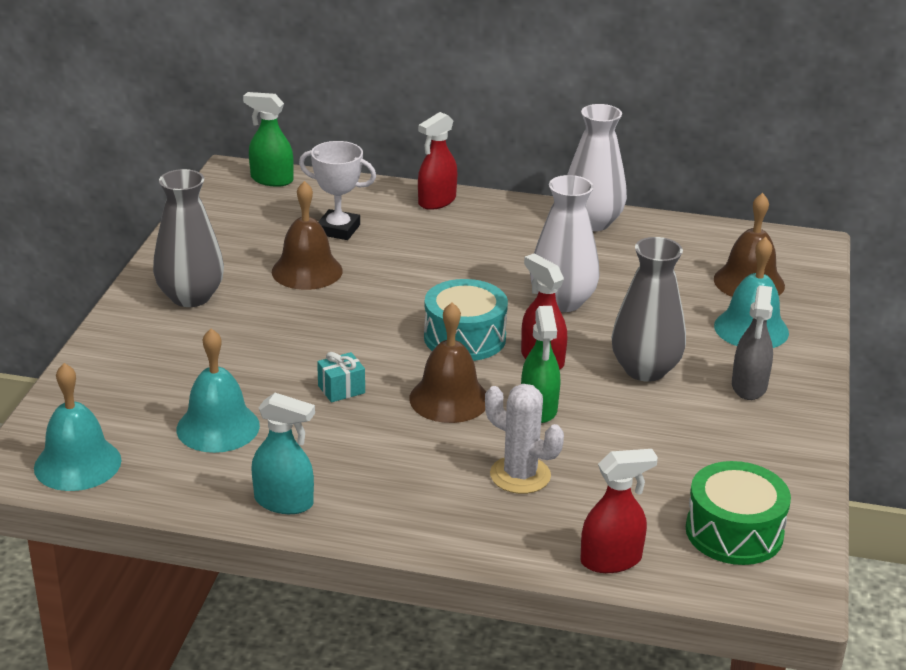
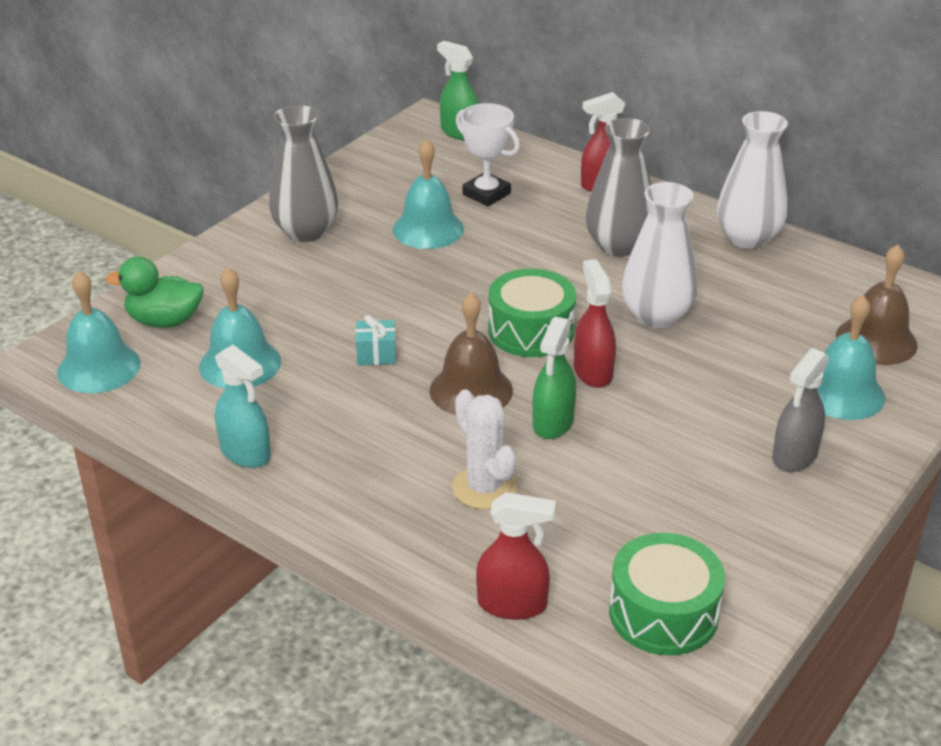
camera: 25 degrees right, 5 degrees up
brown bell [272,181,343,290] -> turquoise bell [393,139,464,249]
turquoise drum [424,279,508,361] -> green drum [488,269,576,357]
grey vase [611,237,686,382] -> grey vase moved to [586,118,651,256]
none -> green duck [105,257,204,328]

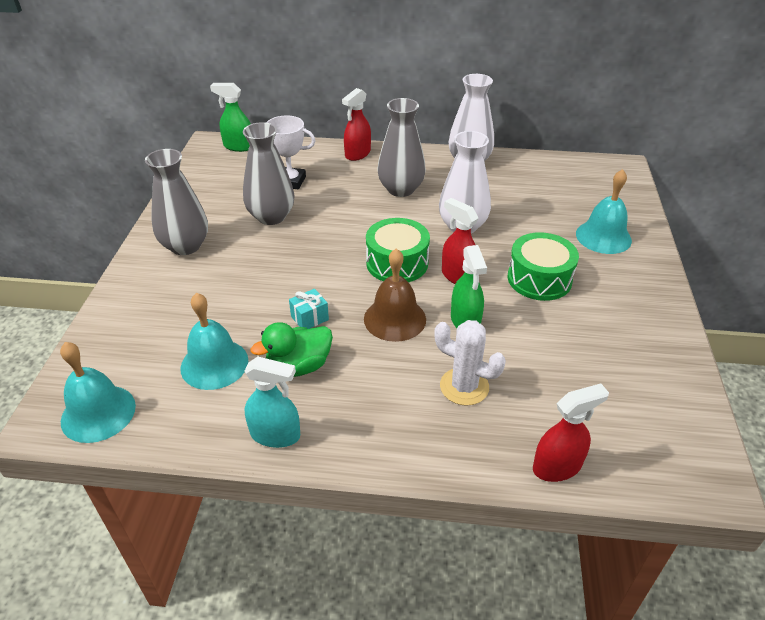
camera: 30 degrees left, 5 degrees up
green duck [105,257,204,328] -> green duck moved to [251,322,333,377]
turquoise bell [393,139,464,249] -> grey vase [243,122,295,225]
green drum [609,533,725,656] -> green drum moved to [508,232,579,301]
grey spray bottle [772,348,829,472] -> none
brown bell [836,245,918,365] -> none

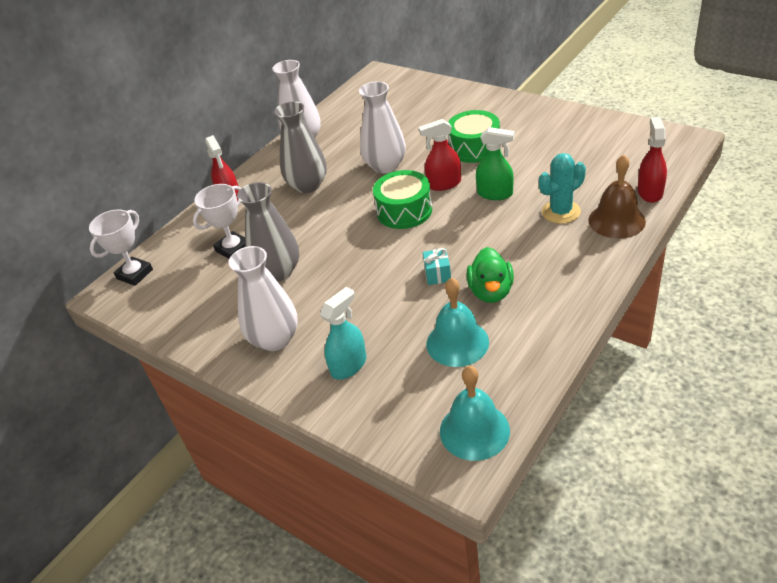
camera: 55 degrees left, 0 degrees up
grey vase [145,149,208,255] -> white vase [229,246,298,351]
green spray bottle [210,83,251,152] -> white trophy [89,209,153,286]
turquoise spray bottle [244,357,300,448] -> turquoise spray bottle moved to [320,287,366,380]
brown bell [364,249,426,342] -> brown bell moved to [588,155,646,239]
white cactus [434,320,506,406] -> turquoise cactus [539,153,586,224]
turquoise bell [576,169,632,254] -> none

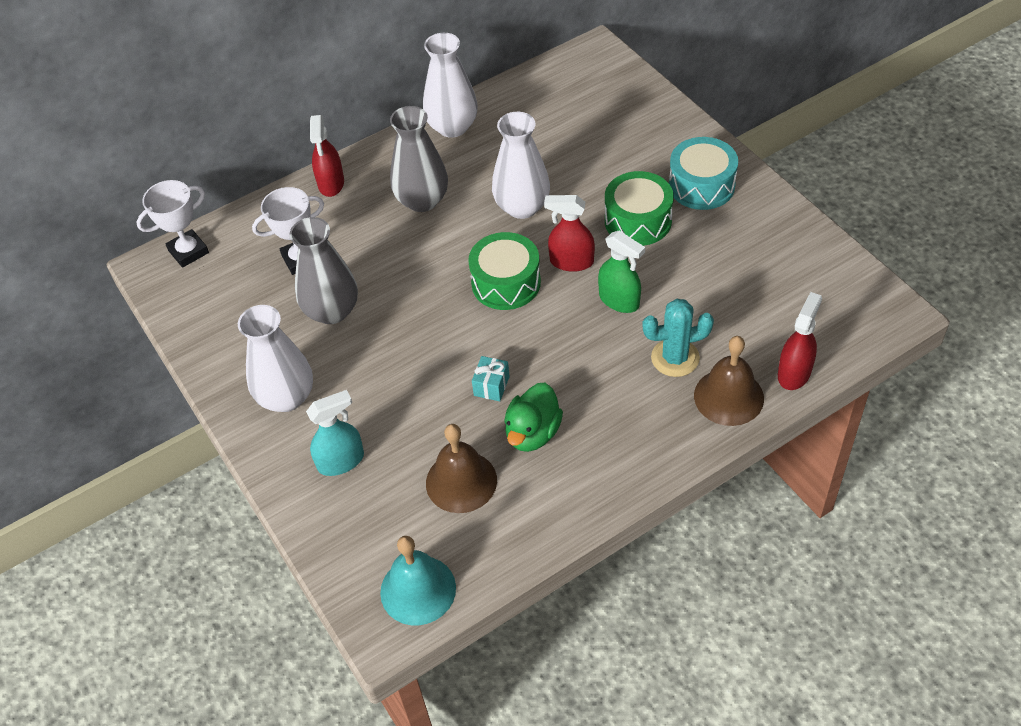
camera: 20 degrees right, 10 degrees up
turquoise bell [426,278,489,367] -> brown bell [426,424,497,513]
none -> turquoise drum [669,137,738,210]

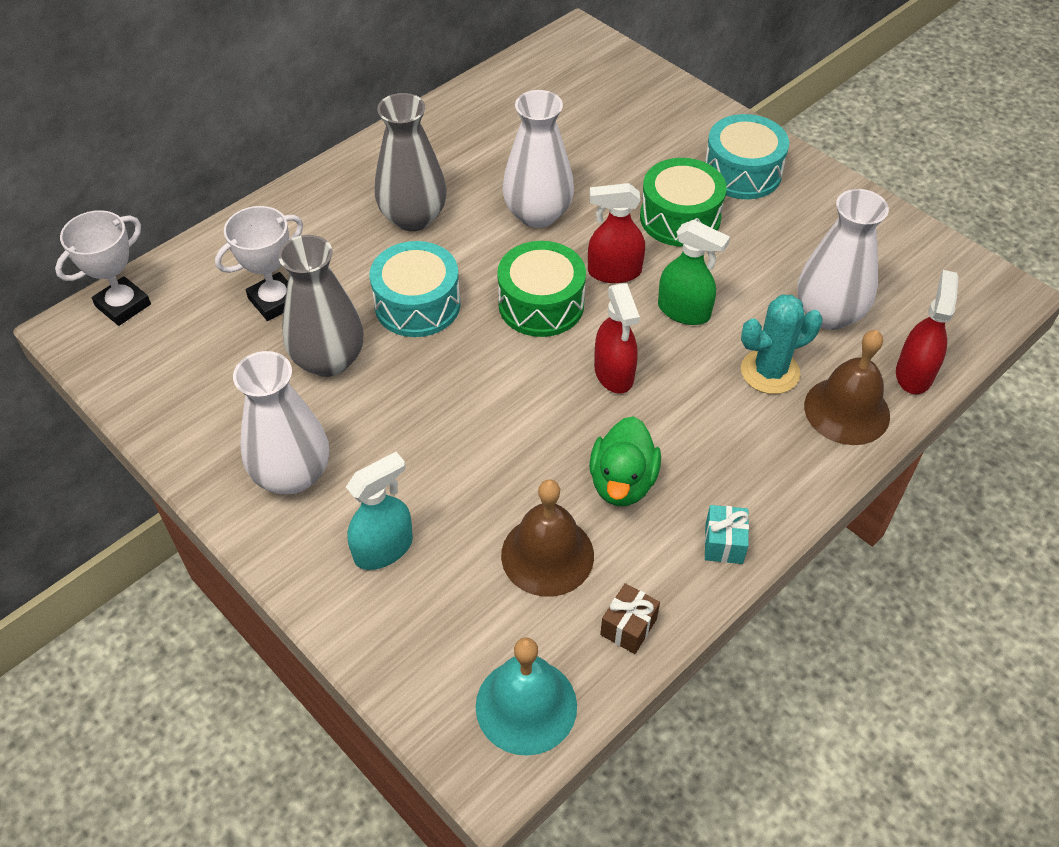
camera: 15 degrees left, 0 degrees up
red spray bottle [310,115,344,197] -> red spray bottle moved to [594,283,640,394]
white vase [423,33,478,138] -> white vase moved to [797,189,889,330]
turquoise gift [472,356,510,401] -> turquoise gift moved to [705,505,749,564]
none -> turquoise drum [370,241,461,337]
none -> brown gift [600,583,660,654]

